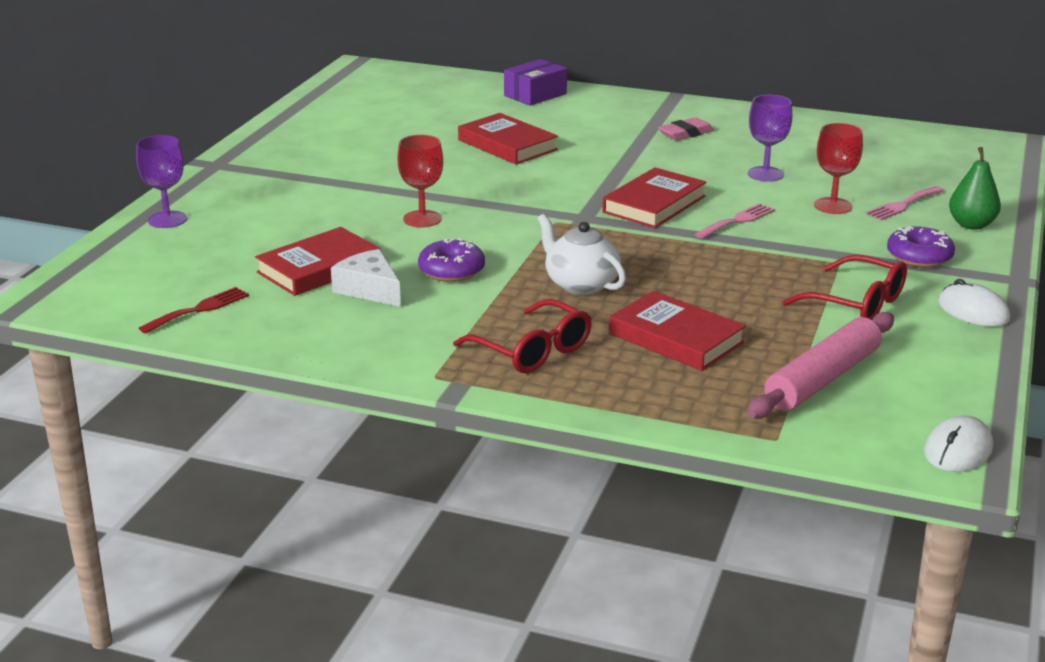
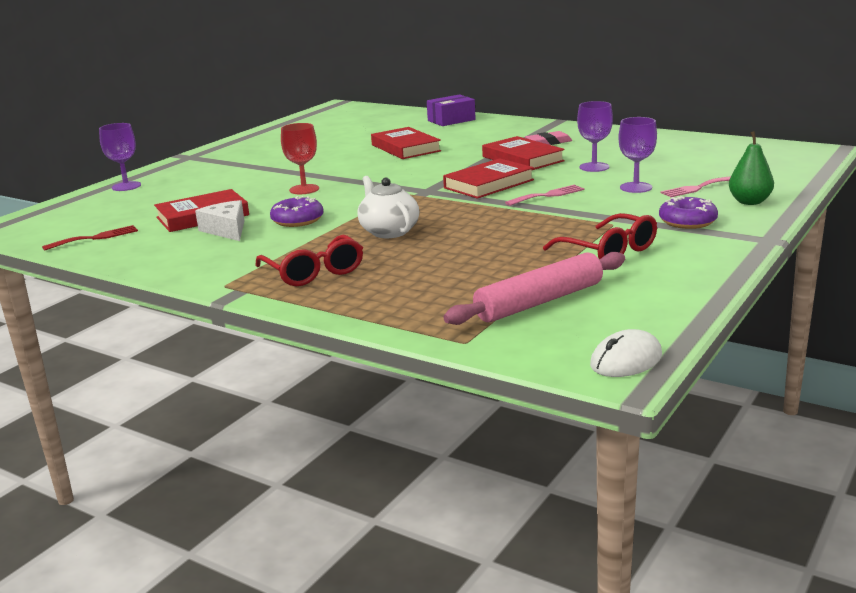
camera: 15 degrees right, 5 degrees down
red book [609,291,746,371] -> red book moved to [482,136,565,170]
red goblet [814,123,863,214] -> purple goblet [618,117,657,193]
white mouse [938,279,1010,327] -> none

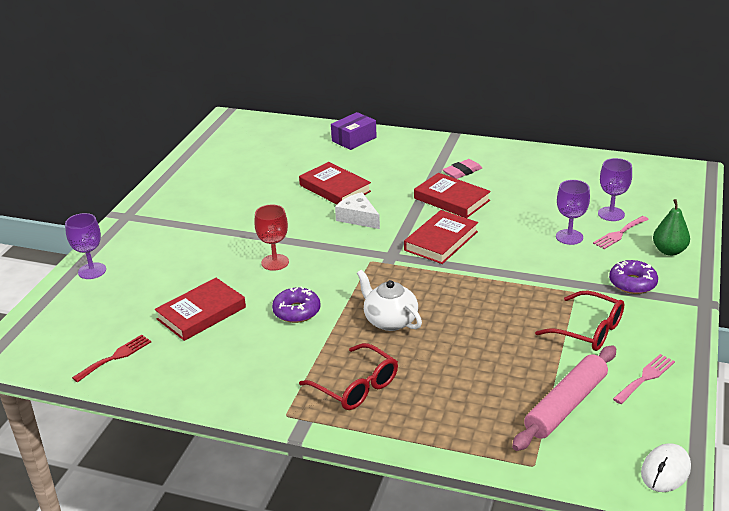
camera: 15 degrees left, 10 degrees up
white cheese [195,200,244,241] -> white cheese moved to [335,192,380,229]
pink fork [505,185,584,206] -> pink fork moved to [613,354,675,404]
purple goblet [577,101,613,172] -> purple goblet moved to [598,158,632,221]

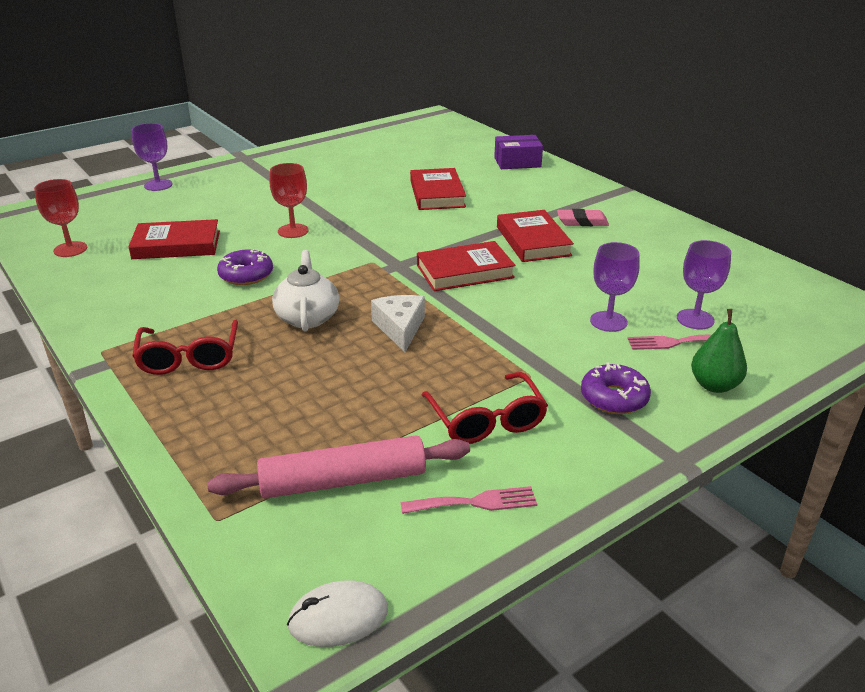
camera: 35 degrees right, 0 degrees up
red fork [72,335,151,383] -> red goblet [34,179,87,257]
white cheese [335,192,380,229] -> white cheese moved to [371,295,425,352]

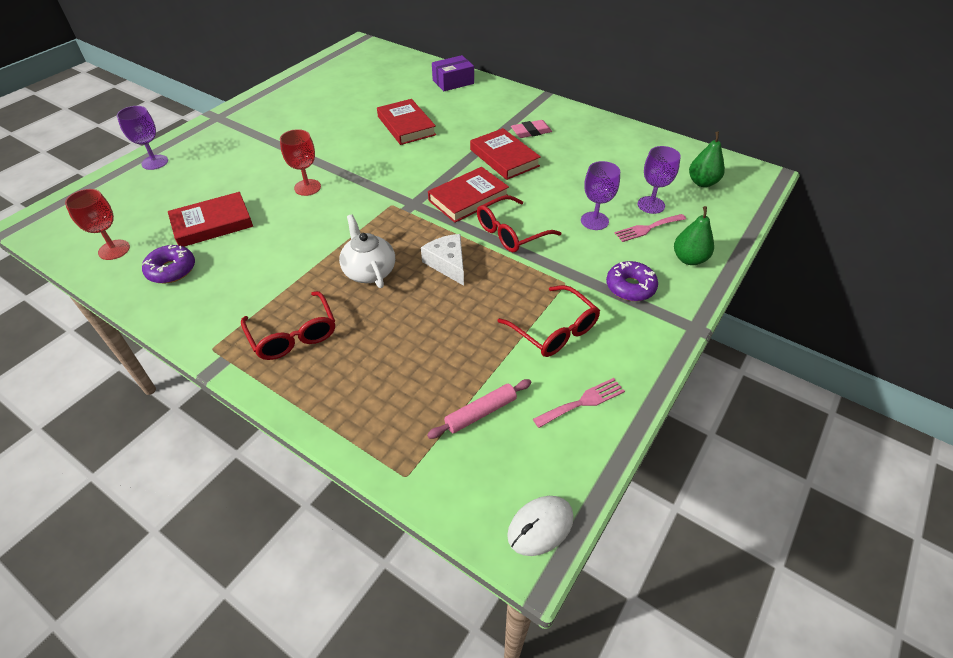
camera: 20 degrees left, 15 degrees up
pink rolling pin [207,435,470,499] -> pink rolling pin [427,379,532,439], size x0.60
purple donut [217,249,273,285] -> purple donut moved to [142,245,195,283]
none -> red glasses [477,195,561,252]
none -> green pear [689,131,725,187]

